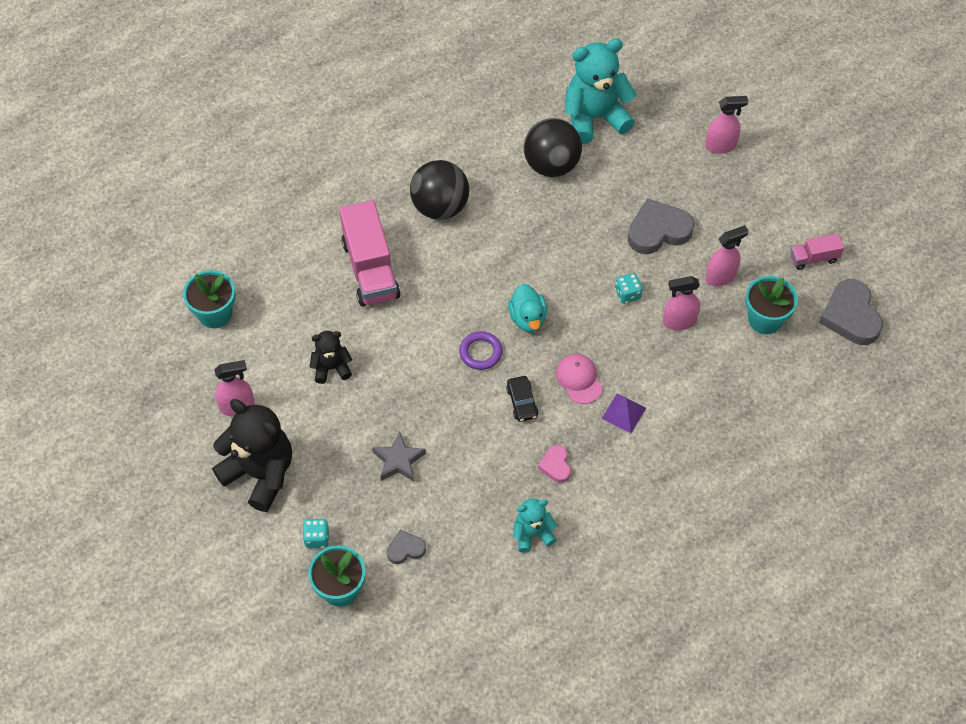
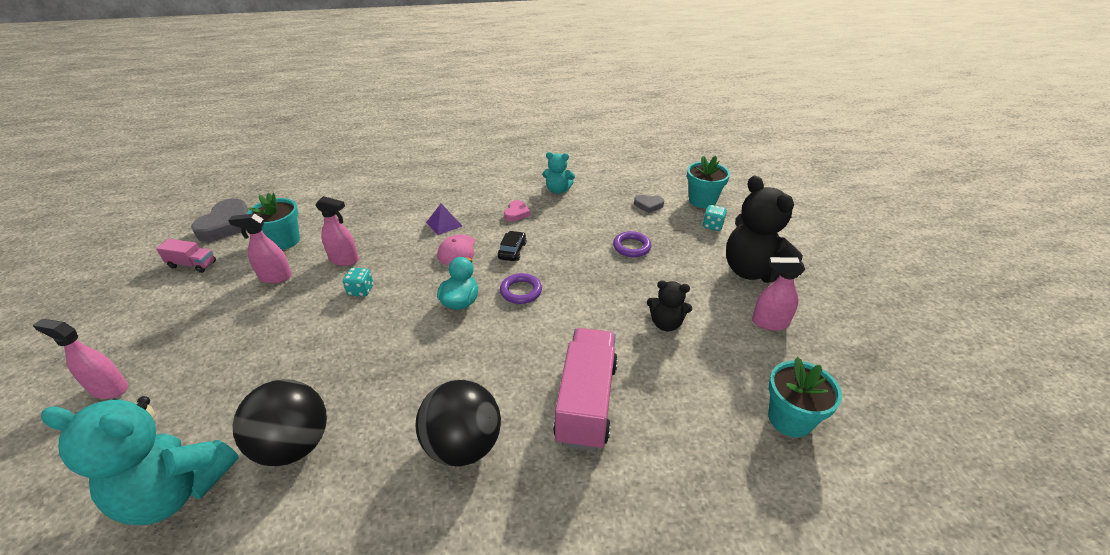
camera: 155 degrees left, 20 degrees down
grey star [372,432,426,481] -> purple ring [613,231,651,257]
grey heart [627,199,694,254] -> none

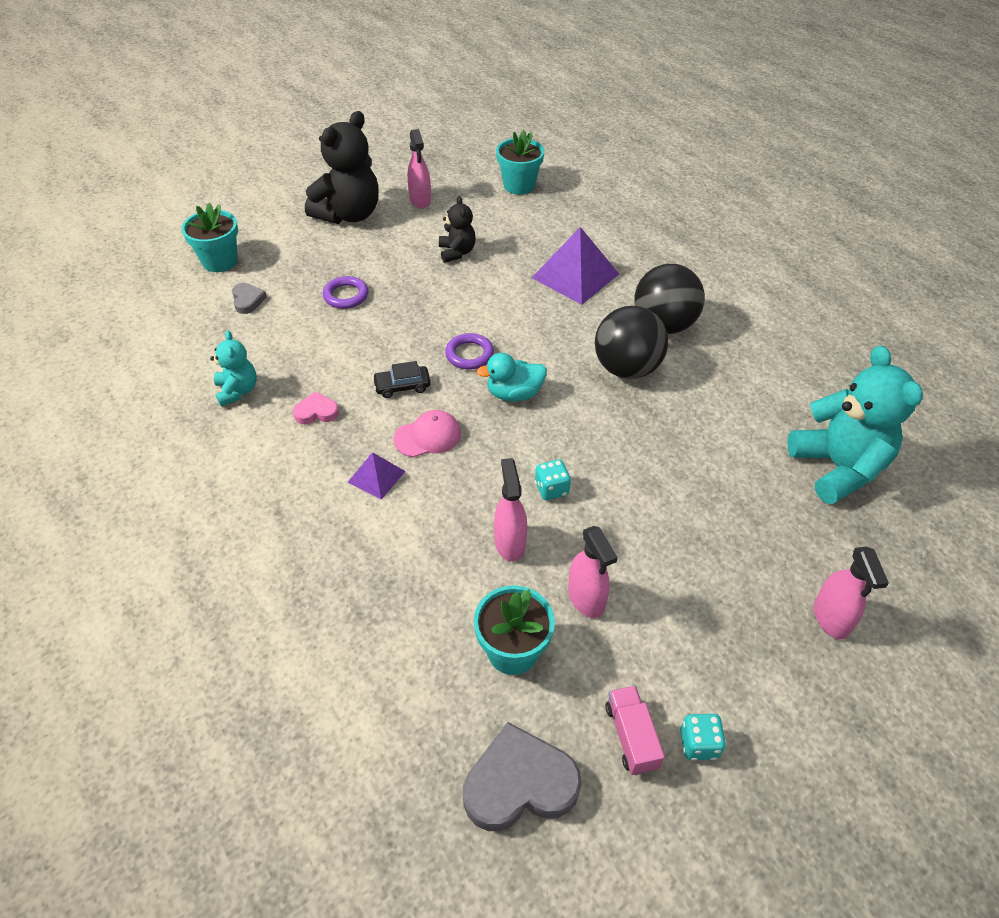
camera: 115 degrees left, 10 degrees up
black ball [233,379,327,466] -> black ball moved to [595,306,668,379]
pink truck [553,328,618,451] -> purple pyramid [532,227,619,305]
turquoise dice [703,205,727,231] -> turquoise dice moved to [680,714,726,761]

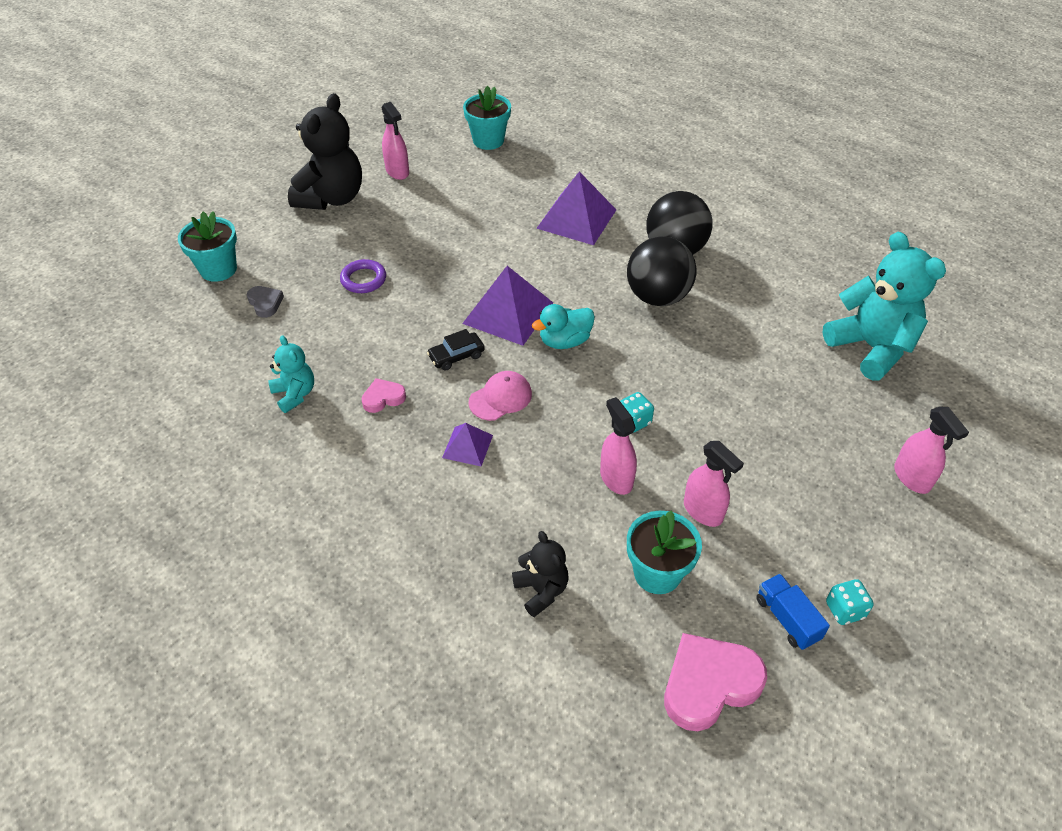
camera: 15 degrees left, 0 degrees up
black teddy bear [439,196,476,263] -> black teddy bear moved to [512,531,569,617]
purple ring [445,333,494,370] -> purple pyramid [462,266,553,346]
grey heart [463,722,582,831] -> pink heart [664,633,767,731]
pink truck [605,686,665,775] -> blue truck [756,574,830,650]

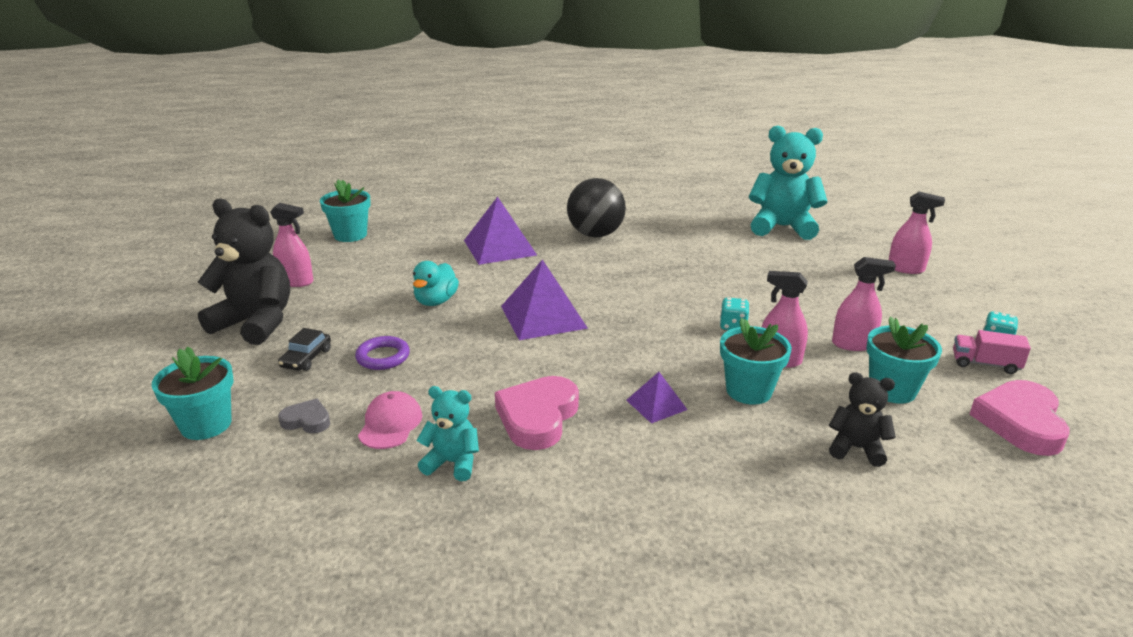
camera: 45 degrees left, 20 degrees down
black teddy bear [288,93,362,210] -> black teddy bear turned 45 degrees counterclockwise [198,198,290,345]
pink heart [361,378,406,413] -> pink heart [495,376,579,450], size x1.92
black car [427,329,485,371] -> black car moved to [278,328,331,371]
pink cap [469,371,532,421] -> pink cap moved to [358,391,422,449]
turquoise duck [532,304,595,349] -> turquoise duck moved to [413,261,459,306]
black ball [627,236,696,306] -> none
blue truck [756,574,830,650] -> pink truck [953,330,1031,374]
none -> turquoise flower pot [720,318,792,405]

